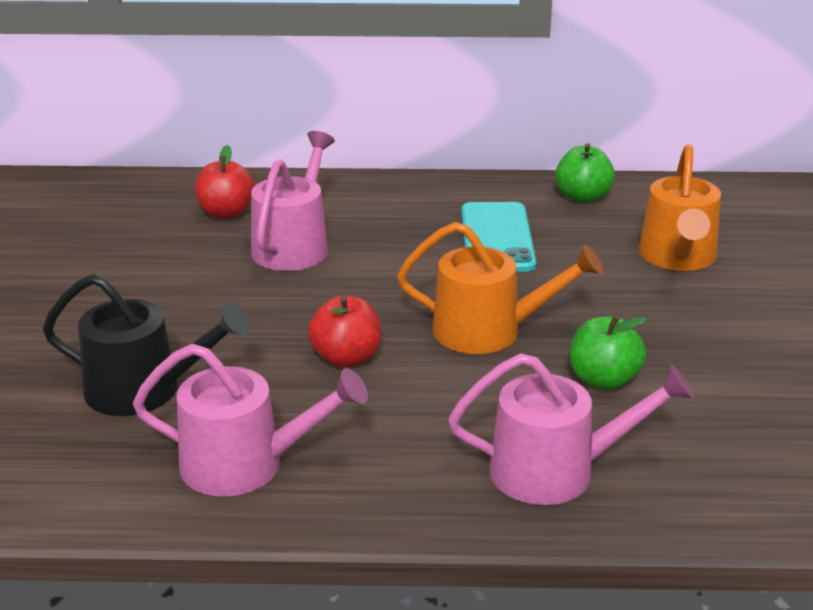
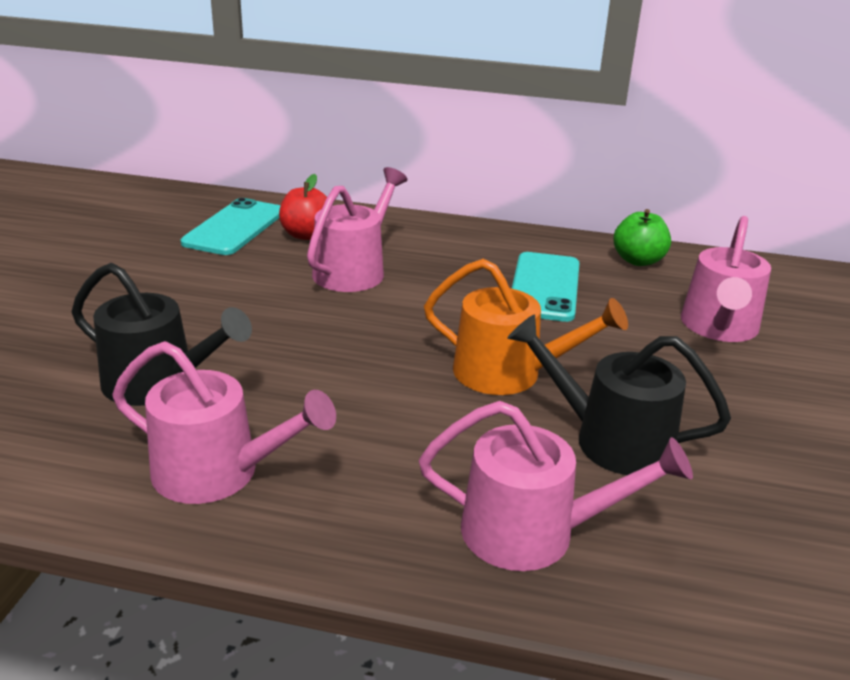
camera: 10 degrees right, 0 degrees up
red apple [308,296,381,367] -> none
green apple [570,315,647,390] -> black watering can [507,314,731,475]
orange watering can [639,144,721,271] -> pink watering can [681,216,771,342]
none -> turquoise phone [181,198,281,255]

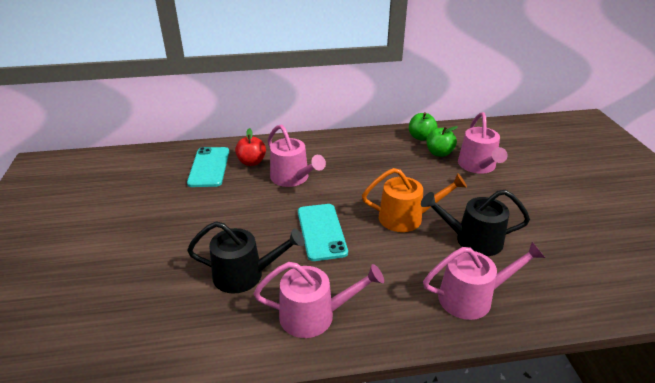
camera: 20 degrees left, 5 degrees up
pink watering can [307,167,407,292] -> pink watering can turned 135 degrees clockwise [268,124,326,187]
turquoise phone [512,252,579,322] -> turquoise phone moved to [298,204,348,261]
none -> green apple [426,126,458,157]

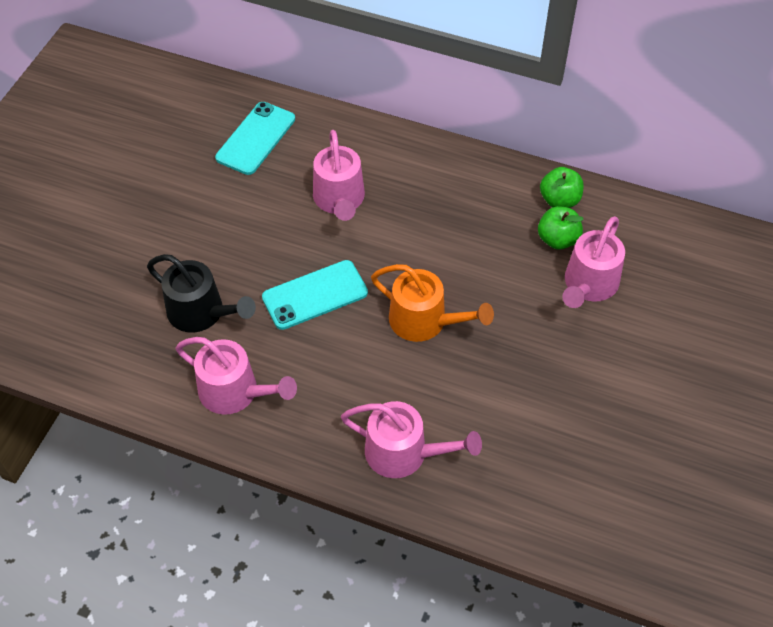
camera: 30 degrees right, 20 degrees up
red apple [235,128,266,166] -> none
turquoise phone [298,204,348,261] -> turquoise phone turned 45 degrees clockwise [262,260,368,330]
black watering can [421,190,530,256] -> none

